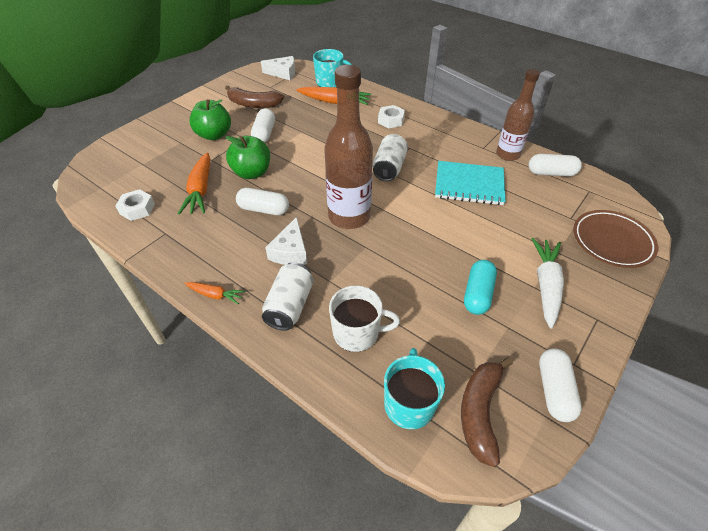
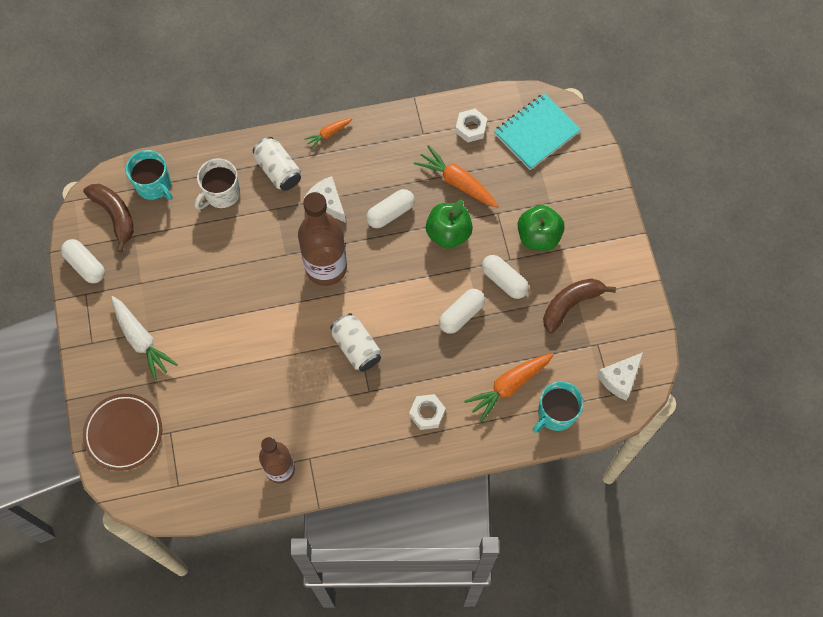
camera: 130 degrees right, 20 degrees up
turquoise notebook [435,161,506,205] -> turquoise notebook moved to [494,93,581,170]
turquoise capsule [464,260,497,315] -> none
white capsule [528,154,582,177] -> white capsule moved to [439,289,485,334]

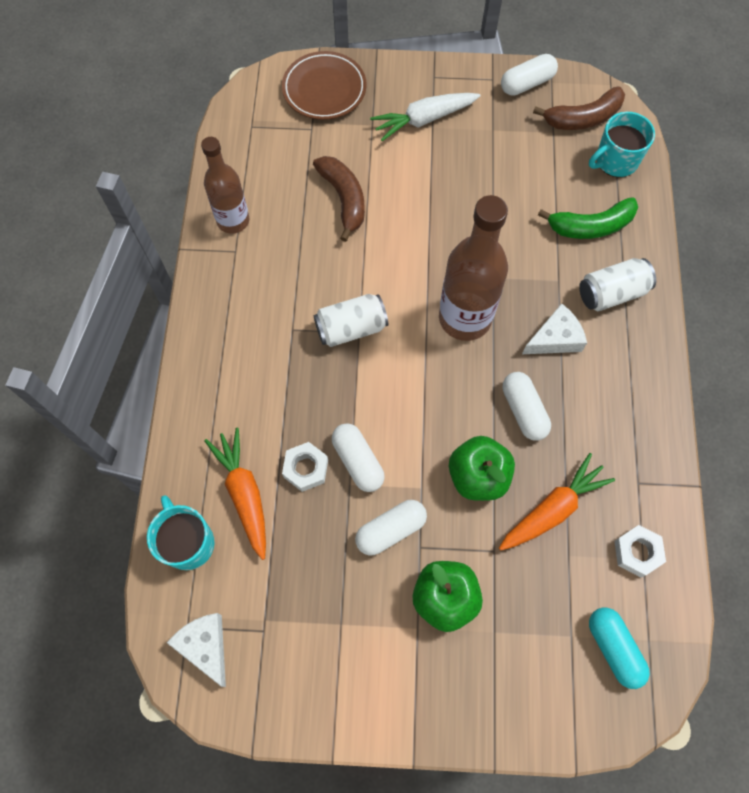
camera: 105 degrees right, 0 degrees up
white mug [194,158,240,209] -> green banana [538,197,638,239]
orange carrot [304,118,352,149] -> none
white nut [409,394,446,430] -> white nut moved to [282,442,328,492]
turquoise notebook [494,93,581,170] -> turquoise capsule [589,608,650,689]
brown banana [543,278,616,333] -> brown banana moved to [313,156,365,242]

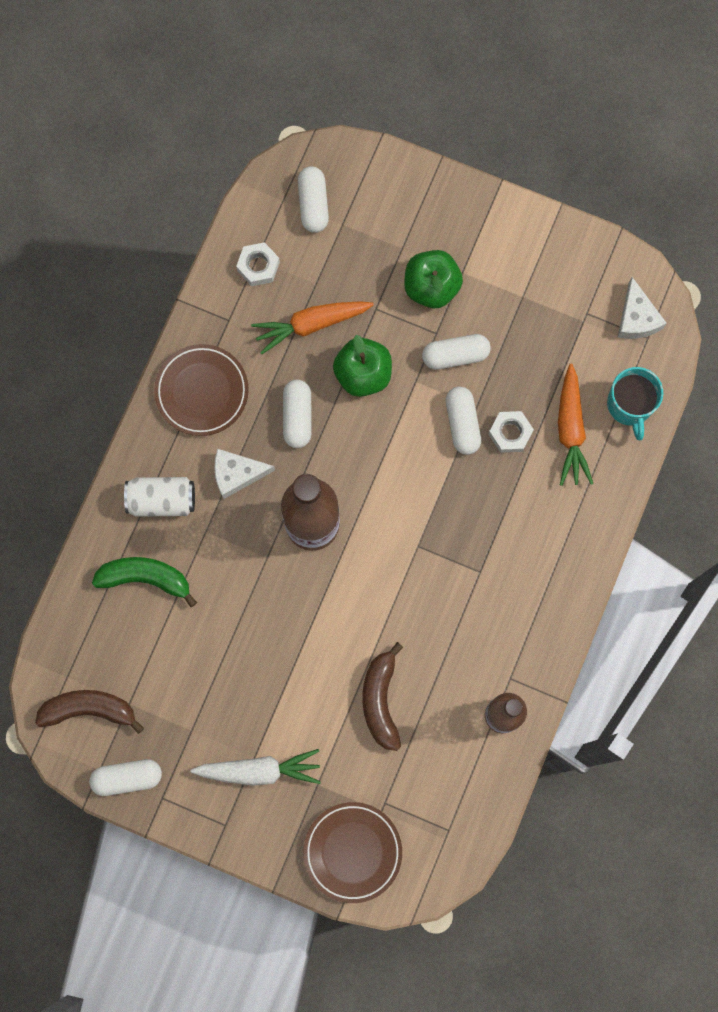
camera: 160 degrees left, 10 degrees up
white can [314,294,388,347] -> none
turquoise mug [589,112,655,177] -> none
turquoise capsule [589,608,650,689] -> white capsule [298,166,329,233]
none -> brown plate [154,344,249,436]

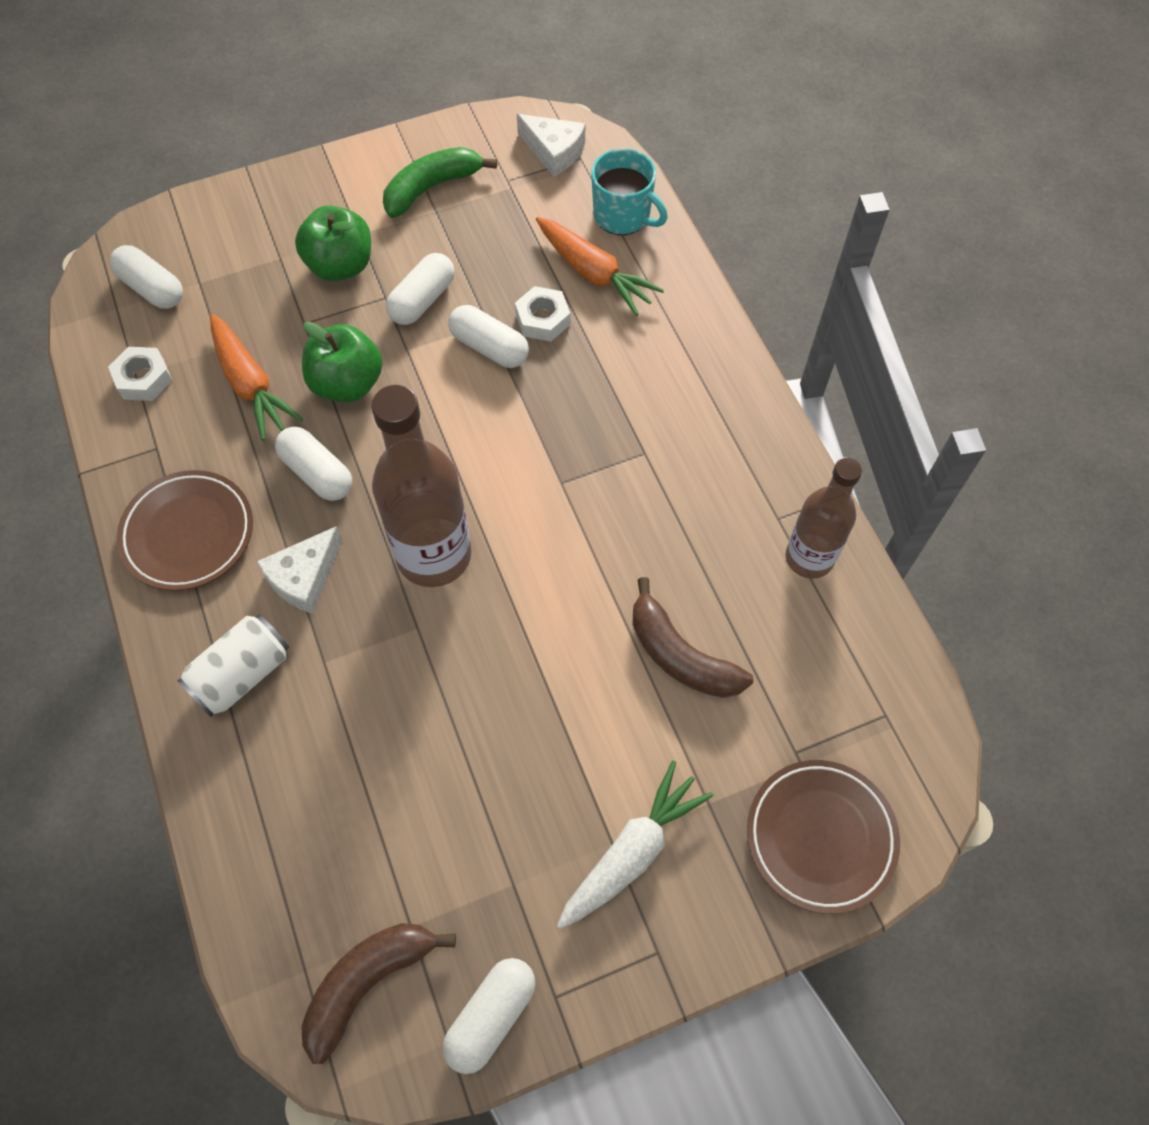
camera: 45 degrees left, 15 degrees down
green banana [92,557,197,607] -> green banana moved to [383,147,497,218]
orange carrot [251,301,374,354] -> orange carrot turned 60 degrees counterclockwise [210,314,303,441]

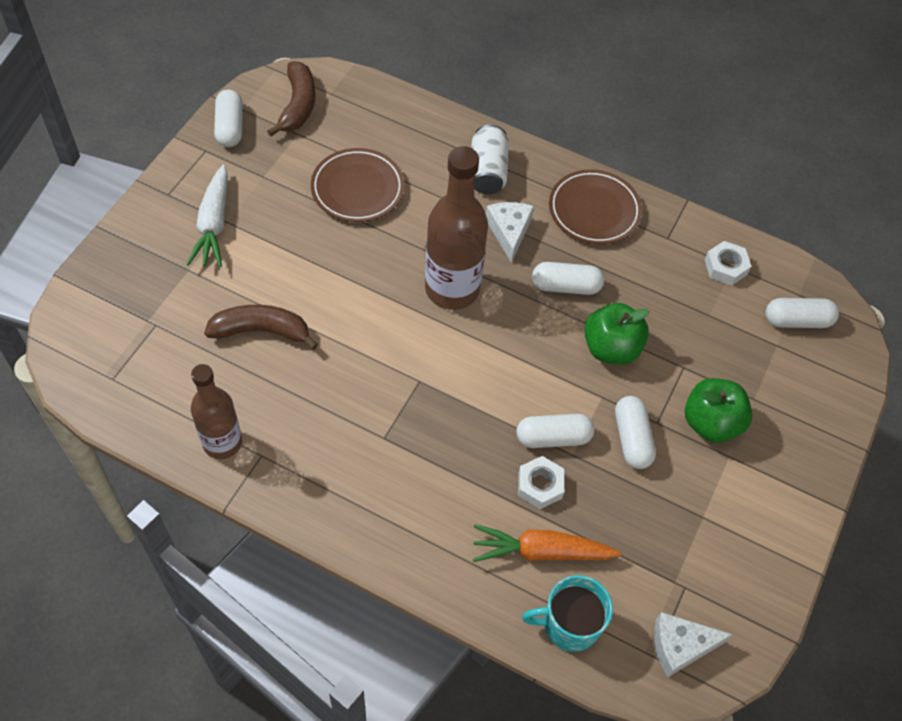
camera: 135 degrees right, 5 degrees down
orange carrot [210,314,303,441] -> none
green banana [383,147,497,218] -> none
brown plate [747,760,900,914] -> brown plate moved to [311,148,404,222]

